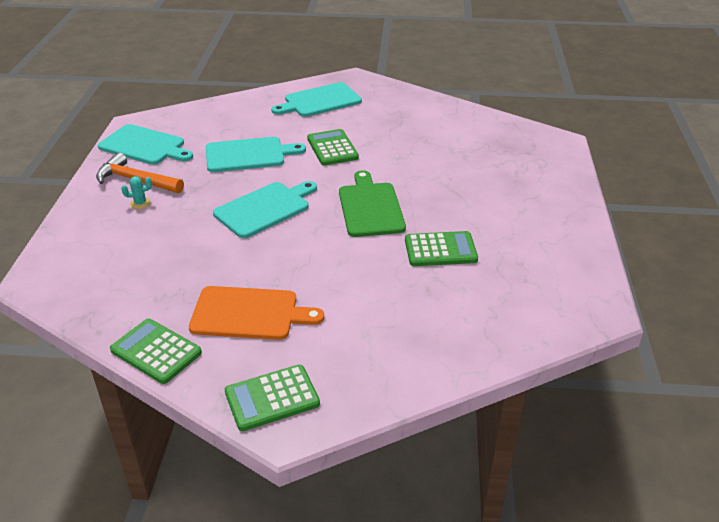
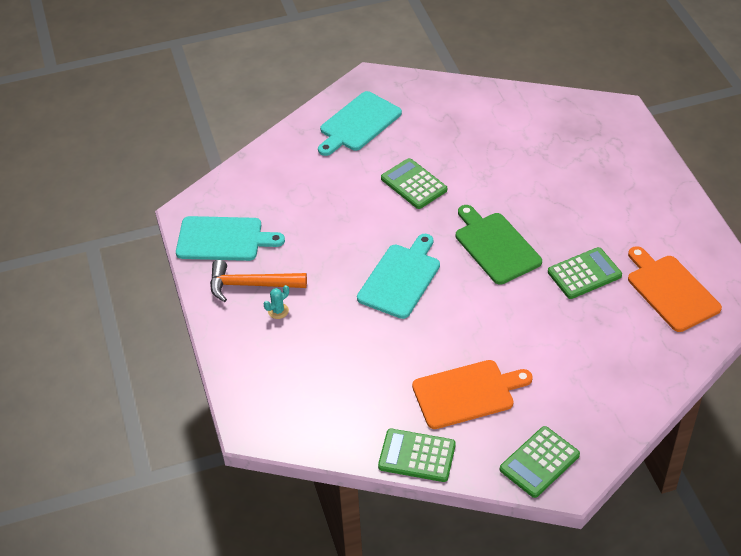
camera: 20 degrees left, 10 degrees up
turquoise cutting board [206,137,306,172] -> none
none -> orange cutting board [628,246,722,332]

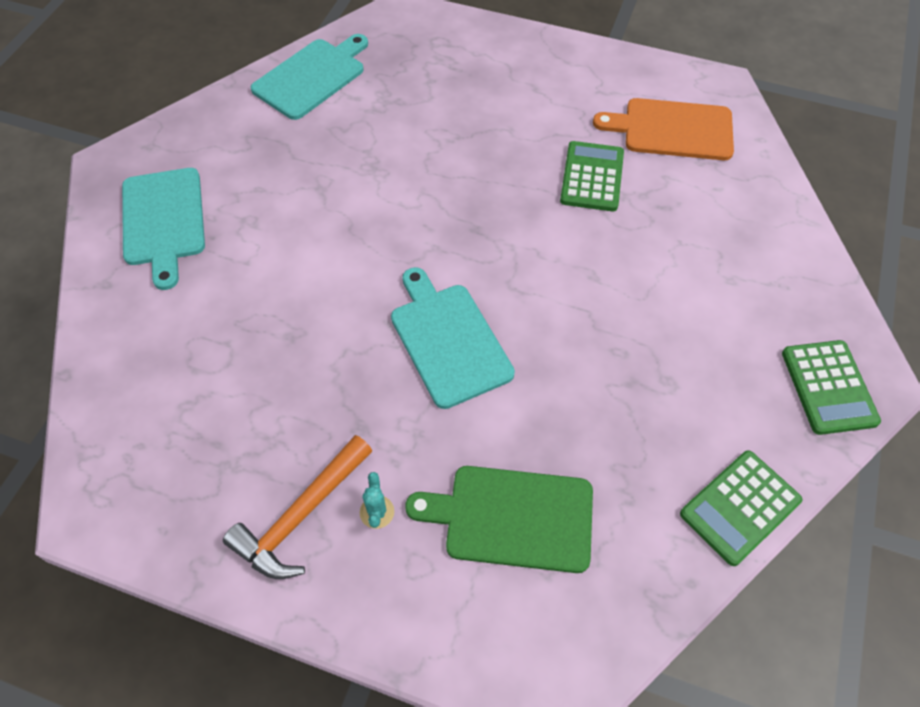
camera: 55 degrees left, 10 degrees up
turquoise cutting board [176,216,285,261] -> turquoise cutting board moved to [251,34,368,120]
green calculator [381,158,447,209] -> none
orange cutting board [412,360,533,429] -> none
green cutting board [456,205,542,285] -> green cutting board moved to [405,466,593,573]

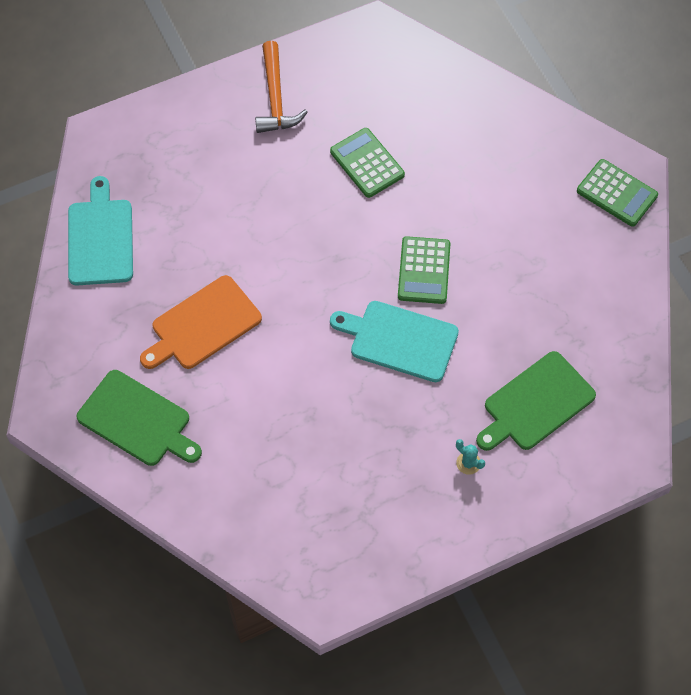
camera: 45 degrees left, 5 degrees up
turquoise cutting board [122,168,205,290] -> green cutting board [76,370,202,466]
orange hammer [223,435,372,579] -> orange hammer moved to [255,41,308,133]
orange cutting board [593,98,734,160] -> orange cutting board moved to [140,275,262,369]
green calculator [680,450,802,566] -> green calculator moved to [398,236,450,304]

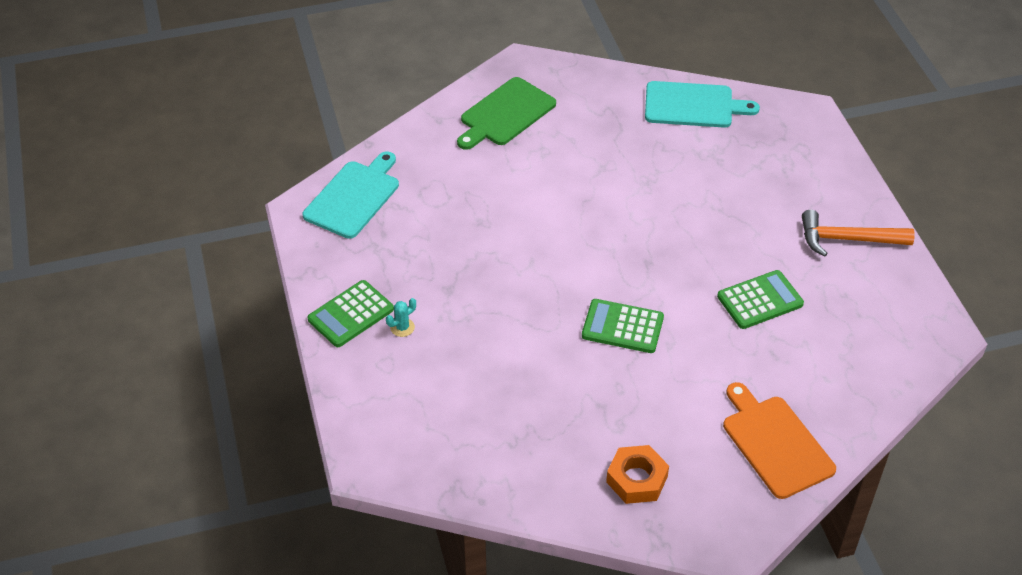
camera: 100 degrees right, 15 degrees down
orange cutting board [140,275,262,369] -> orange cutting board moved to [723,382,836,499]
turquoise cutting board [330,301,459,382] -> turquoise cutting board moved to [303,151,399,239]
green cutting board [476,351,596,451] -> none
green calculator [577,159,658,227] -> green calculator moved to [308,280,394,347]
none -> orange nut [606,445,669,504]

